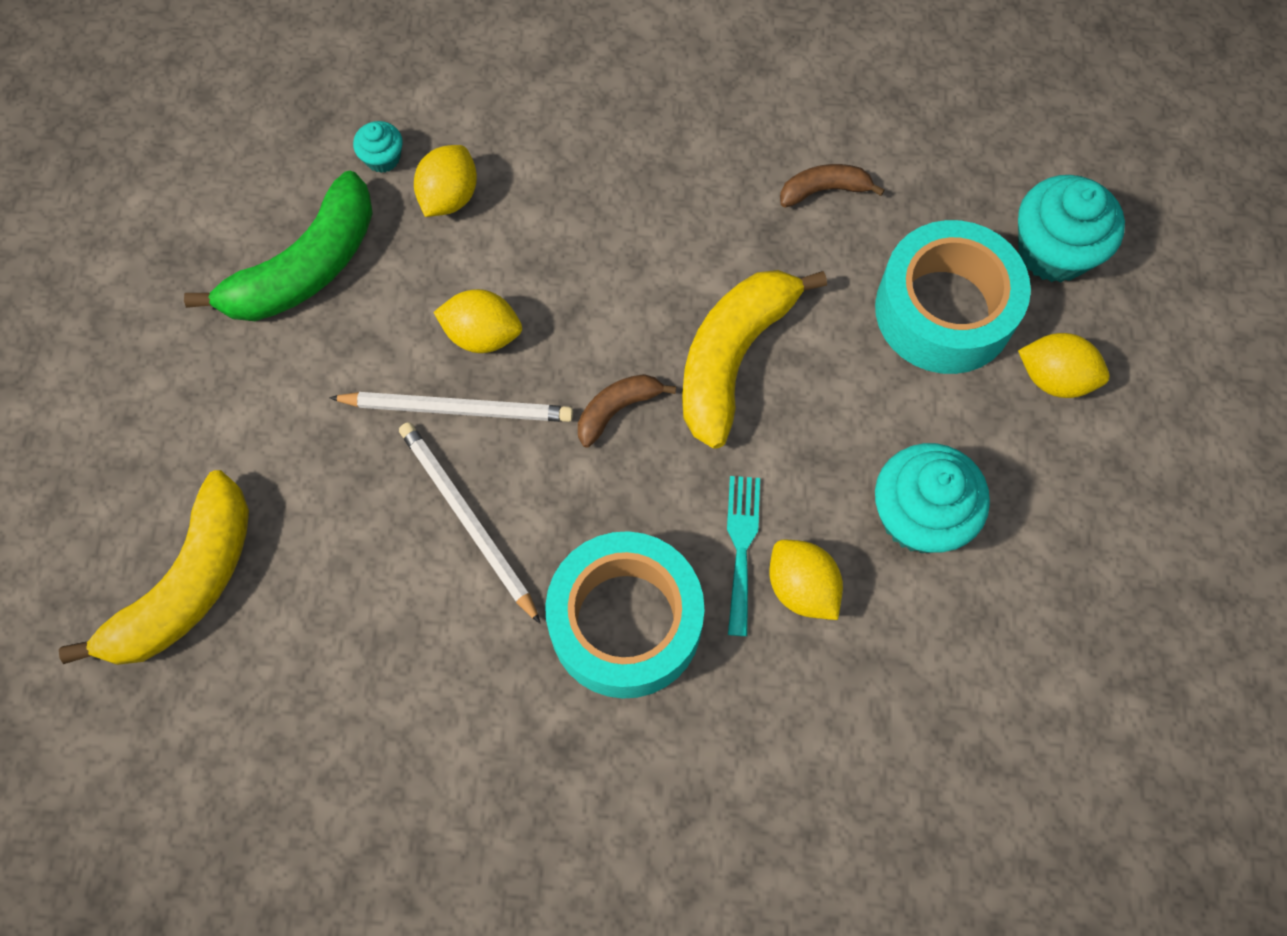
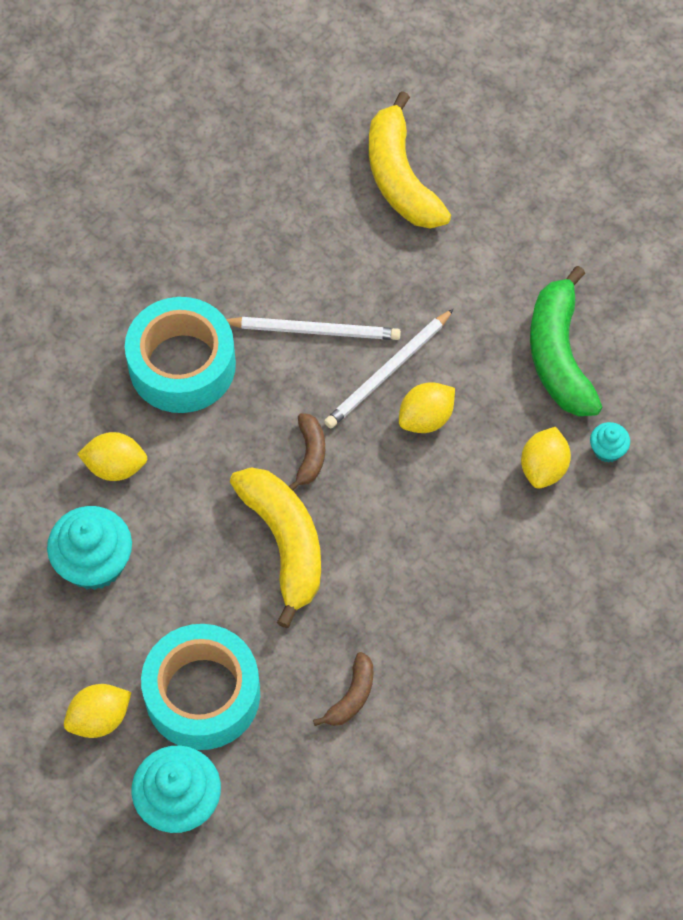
camera: 130 degrees right, 5 degrees down
yellow lemon [414,145,477,217] -> yellow lemon turned 45 degrees clockwise [521,427,571,489]
turquoise fork [727,476,760,636] -> none

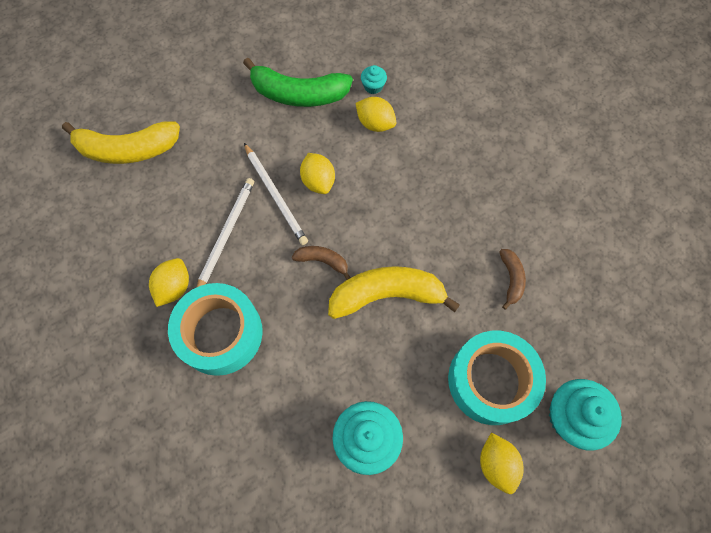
camera: 75 degrees left, 5 degrees up
yellow lemon [77,432,147,481] -> yellow lemon moved to [149,258,189,307]
brown banana [313,652,373,726] -> brown banana turned 45 degrees clockwise [499,249,526,310]

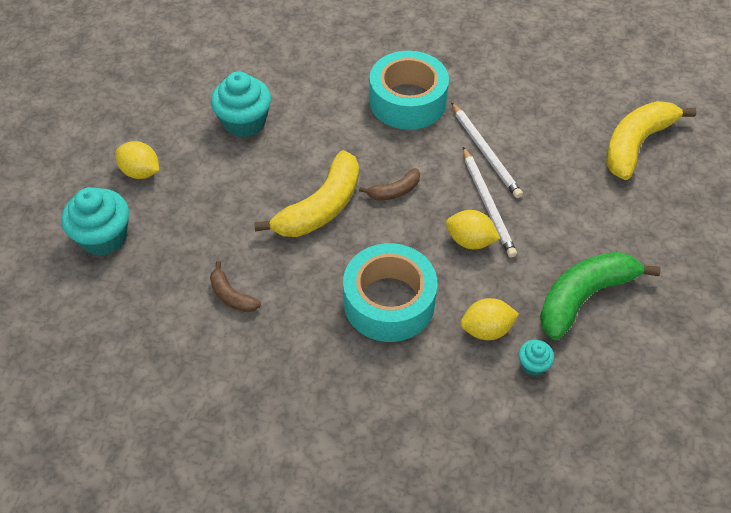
camera: 135 degrees right, 15 degrees down
yellow lemon [149,258,189,307] -> none
white pencil [244,143,308,245] -> white pencil turned 120 degrees counterclockwise [463,147,517,258]
turquoise tape [448,331,546,425] -> turquoise tape moved to [343,243,438,342]

